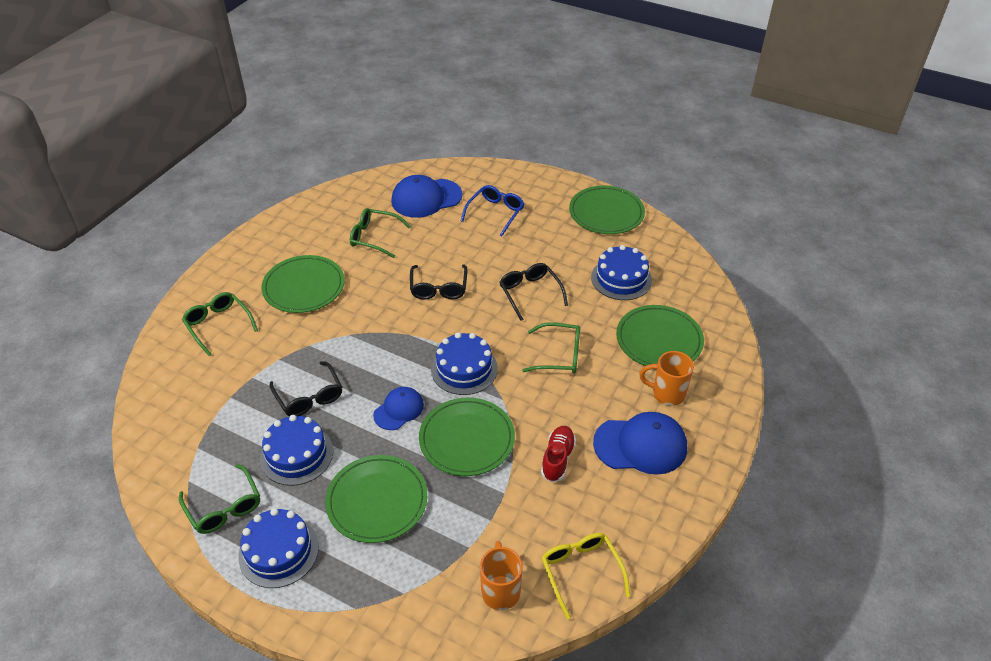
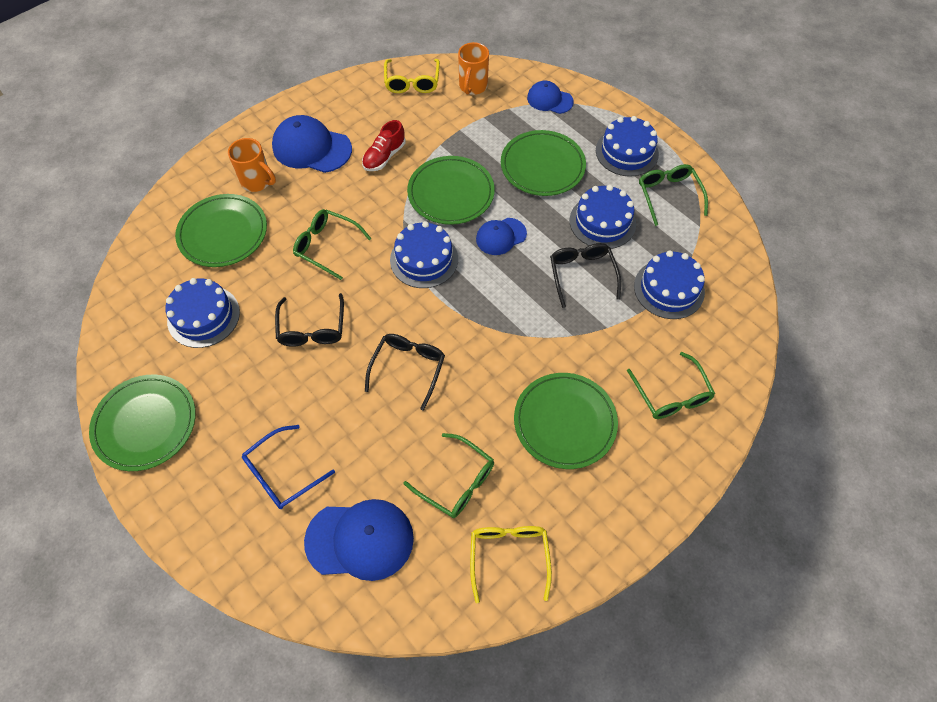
camera: 160 degrees left, 15 degrees up
none -> yellow glasses [470,526,552,603]
none -> blue cap [527,81,574,114]
none -> blue cake [634,250,705,319]

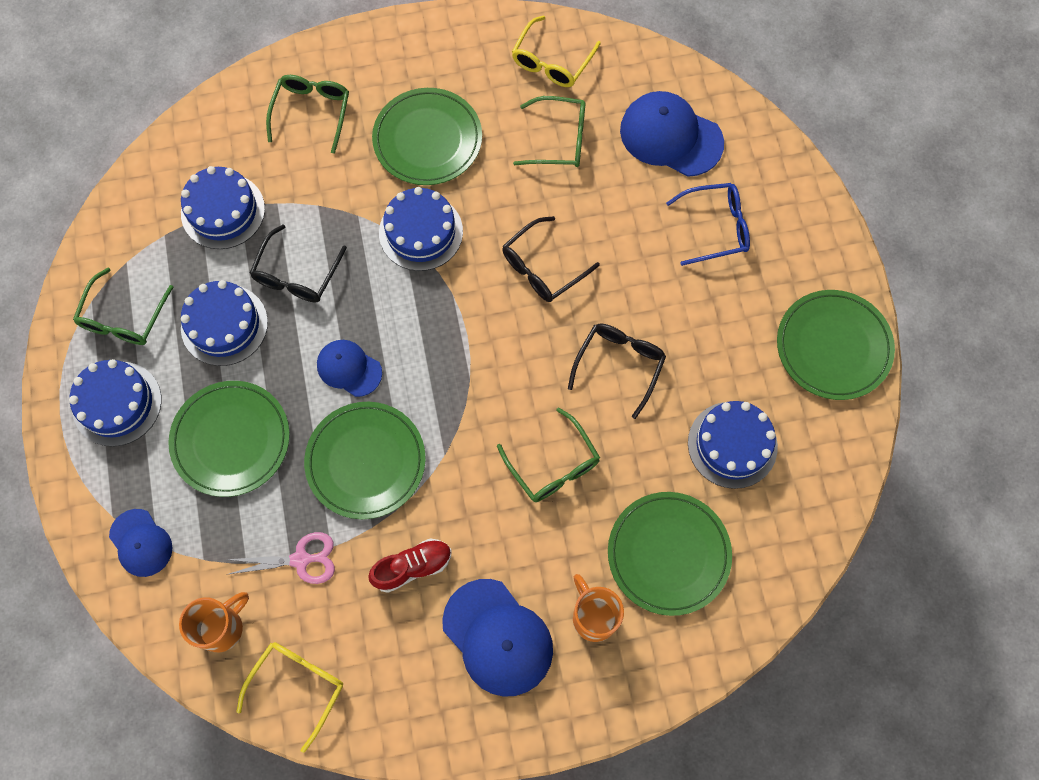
camera: 150 degrees left, 10 degrees up
blue cake [390,221,458,288] -> blue cake moved to [379,187,463,271]
green glasses [403,433,494,518] -> green glasses turned 120 degrees clockwise [513,96,586,167]
blue cap [476,218,527,255] -> blue cap turned 150 degrees counterclockwise [317,340,382,397]
none -> pink scissors [226,532,335,584]

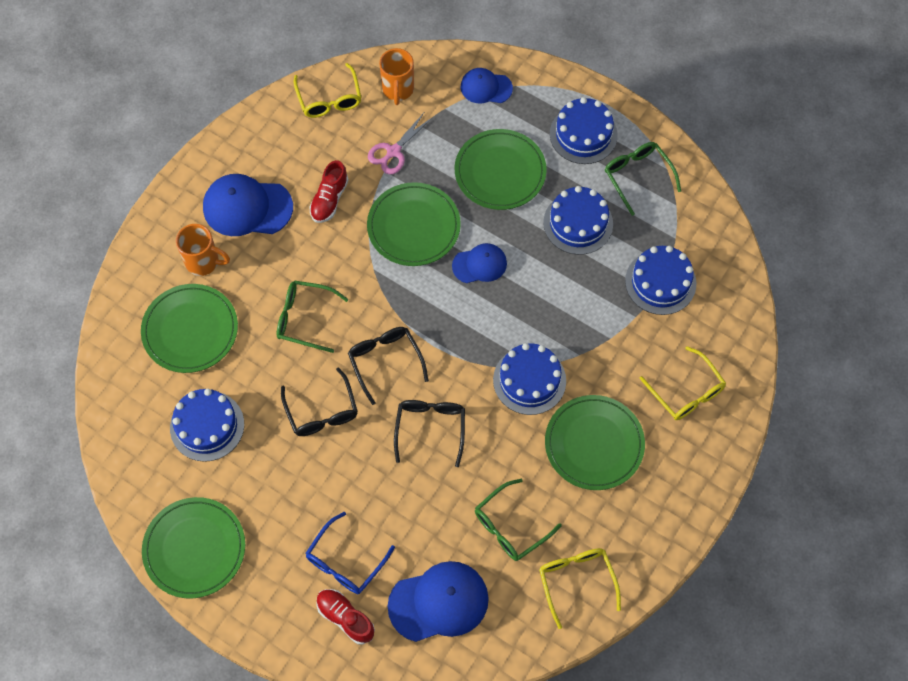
camera: 135 degrees right, 5 degrees down
black glasses [250,225,347,302] -> black glasses moved to [348,327,429,405]
green glasses [266,75,349,154] -> yellow glasses [639,346,726,420]
none -> red shoe [316,589,375,645]

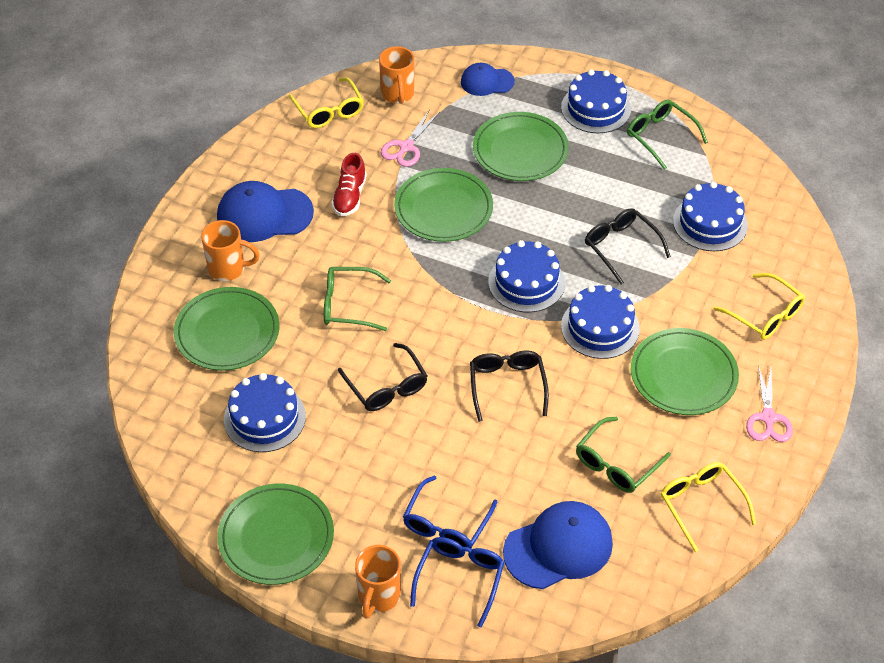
camera: 10 degrees left, 15 degrees down
red shoe [316,589,375,645] -> blue glasses [410,537,504,628]
black glasses [348,327,429,405] -> black glasses moved to [585,208,671,285]
blue cap [452,243,507,283] -> none
blue cake [543,186,613,255] -> blue cake moved to [488,240,565,312]
none -> orange mug [355,545,401,619]
none -> pink scissors [746,365,793,442]

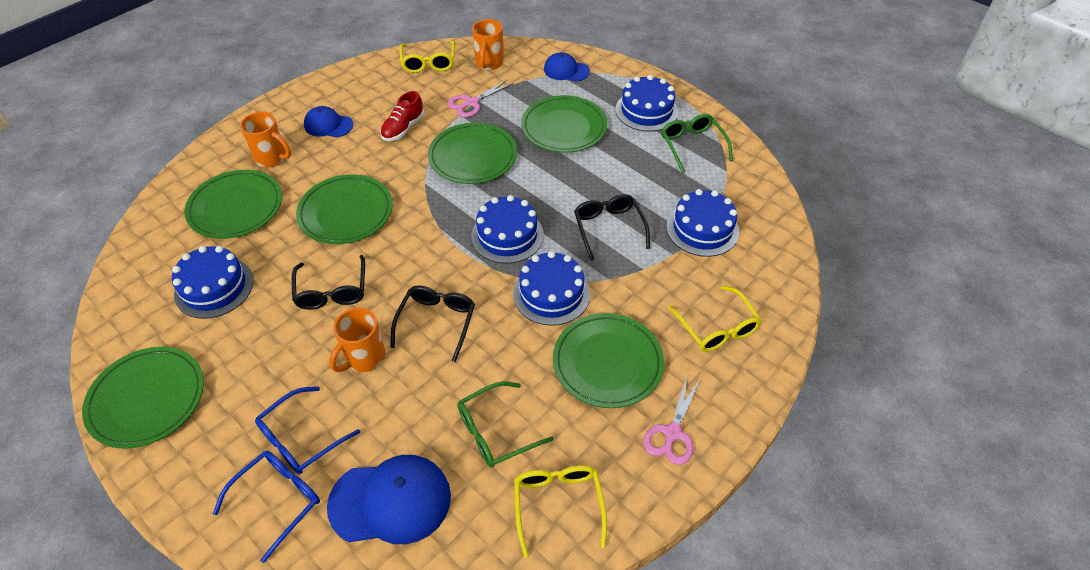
camera: 20 degrees right, 0 degrees up
blue cap [217,181,314,242] -> blue cap [304,106,353,138], size x0.60
green glasses [324,267,391,331] -> green plate [296,174,393,244]
orange mug [355,545,401,619] -> orange mug moved to [329,308,385,372]

